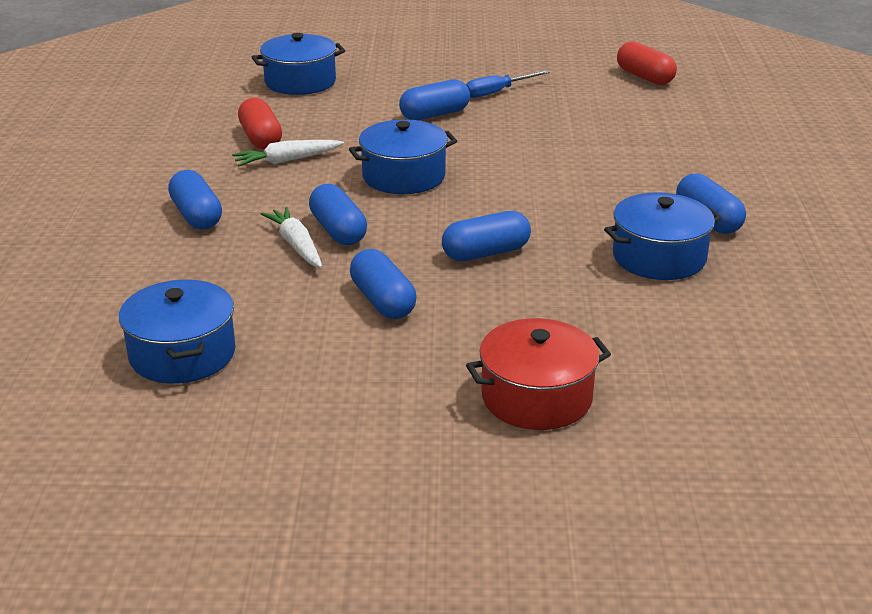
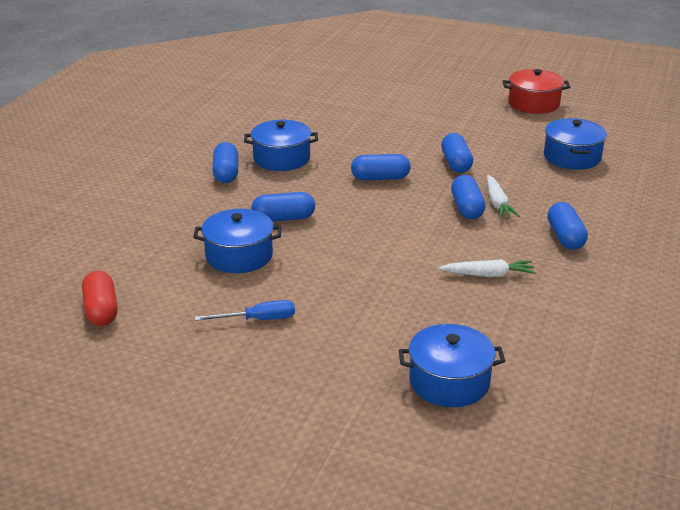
camera: 160 degrees left, 0 degrees up
red capsule [238,98,282,149] -> none
blue pot [349,119,457,194] -> blue pot moved to [193,209,281,273]
blue capsule [399,79,470,121] -> blue capsule moved to [251,192,315,222]
red pot [466,318,611,430] -> red pot moved to [502,69,570,114]

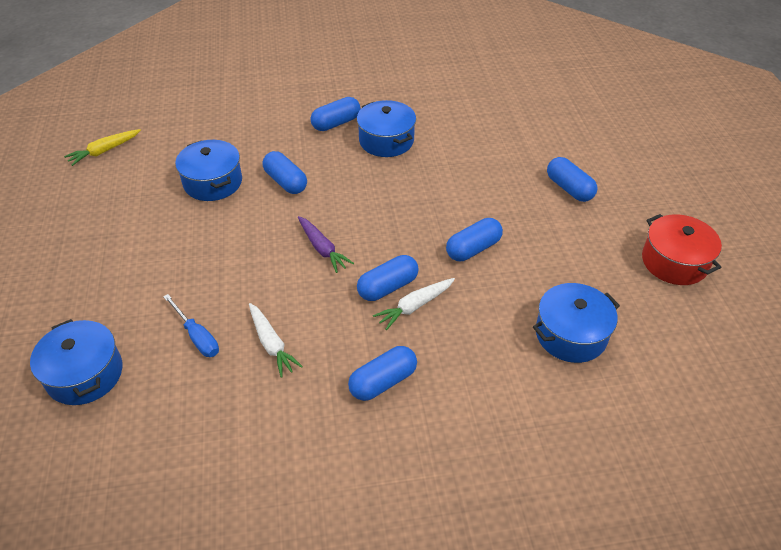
camera: 60 degrees right, 15 degrees up
red capsule [82,271,118,326] -> yellow carrot [64,129,141,166]
blue screwdriver [195,300,295,321] -> blue screwdriver moved to [163,294,219,357]
blue capsule [351,154,411,180] -> blue capsule moved to [547,157,597,202]
none -> purple carrot [298,216,354,273]

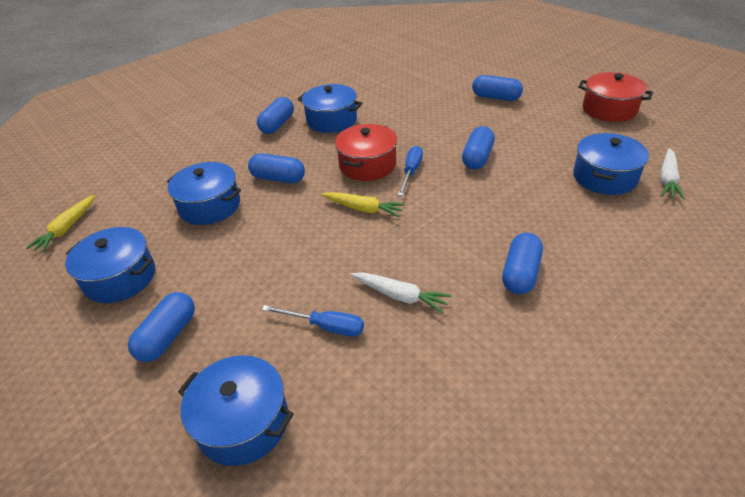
camera: 30 degrees left, 5 degrees down
purple carrot [298,216,354,273] -> yellow carrot [321,192,405,217]
blue capsule [357,255,419,301] -> blue capsule moved to [128,292,195,362]
white carrot [373,278,455,330] -> white carrot moved to [661,148,685,200]
none -> blue pot [65,227,155,303]
none -> red pot [335,124,397,181]
none -> blue screwdriver [398,146,423,196]

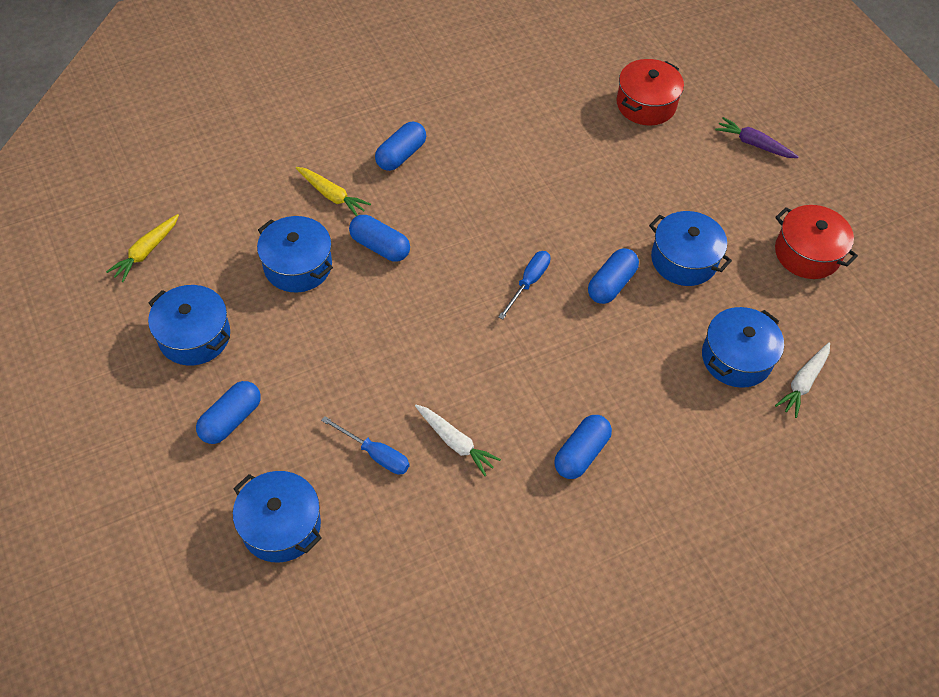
camera: 10 degrees right, 15 degrees up
blue pot [298,84,362,133] -> blue pot moved to [649,211,732,286]
yellow carrot [321,192,405,217] -> yellow carrot moved to [296,167,371,216]
red pot [335,124,397,181] -> red pot moved to [616,59,684,125]
blue capsule [472,75,523,101] -> none
none -> purple carrot [715,117,798,158]

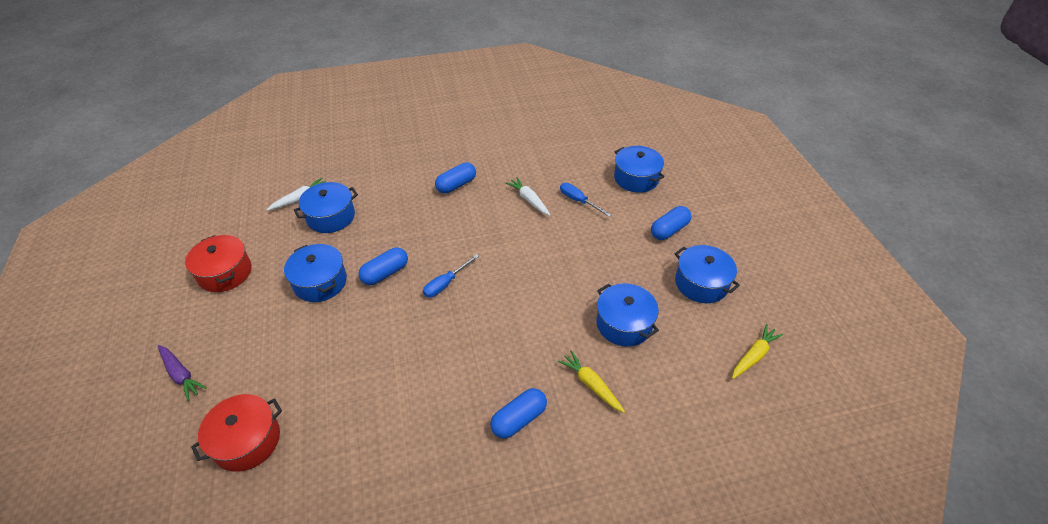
camera: 165 degrees left, 10 degrees down
blue capsule [349,215,410,262] -> none

